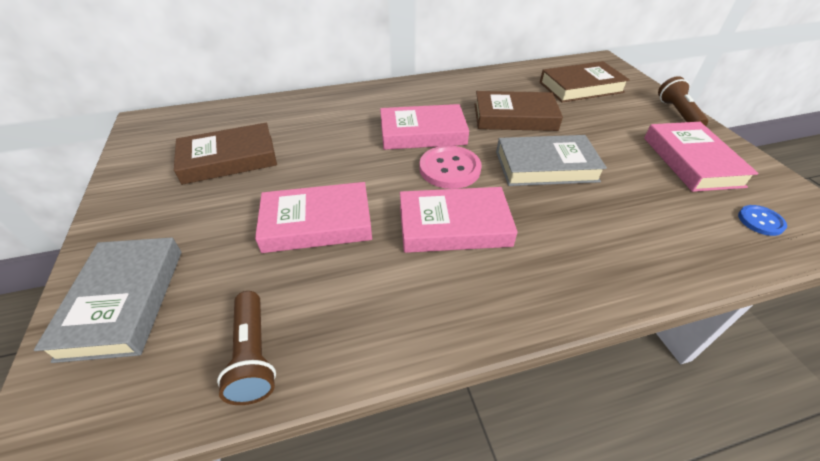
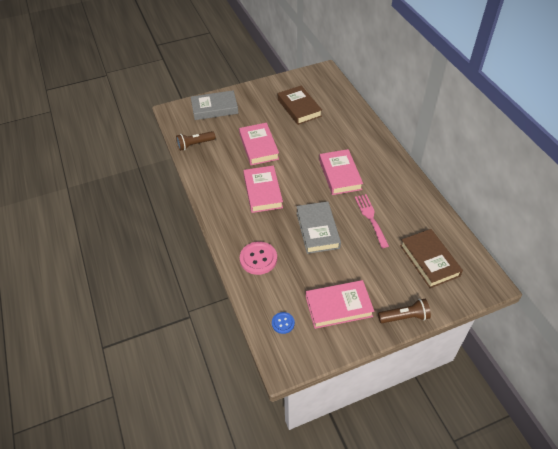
camera: 85 degrees right, 5 degrees up
pink button [419,145,481,189] -> pink button moved to [240,242,277,275]
brown book [475,91,563,131] -> pink fork [355,194,389,248]

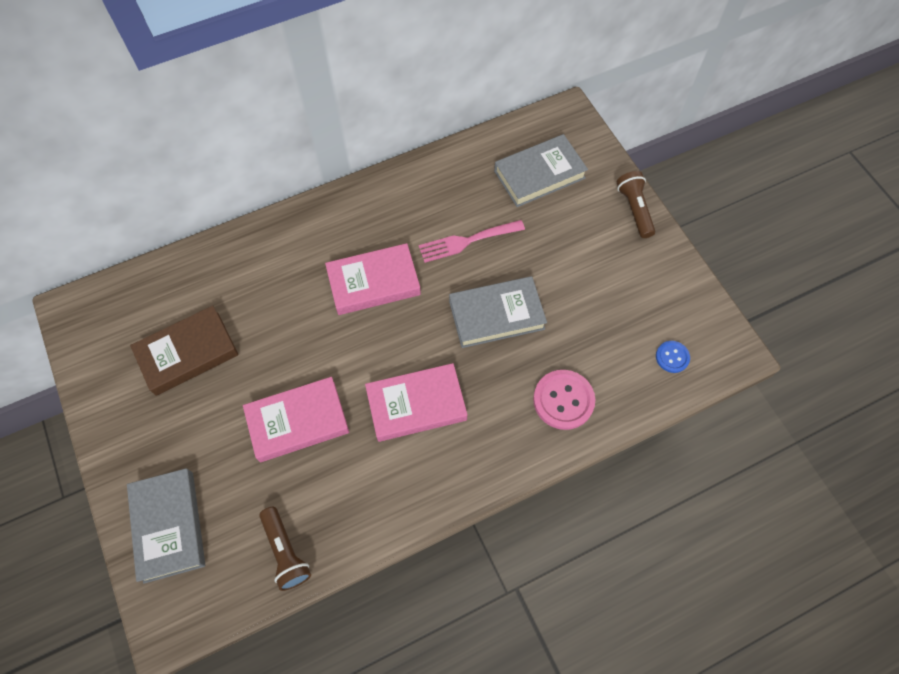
camera: 95 degrees left, 15 degrees up
pink book [306,280,374,329] -> none
brown book [400,229,463,288] -> grey book [494,134,588,207]

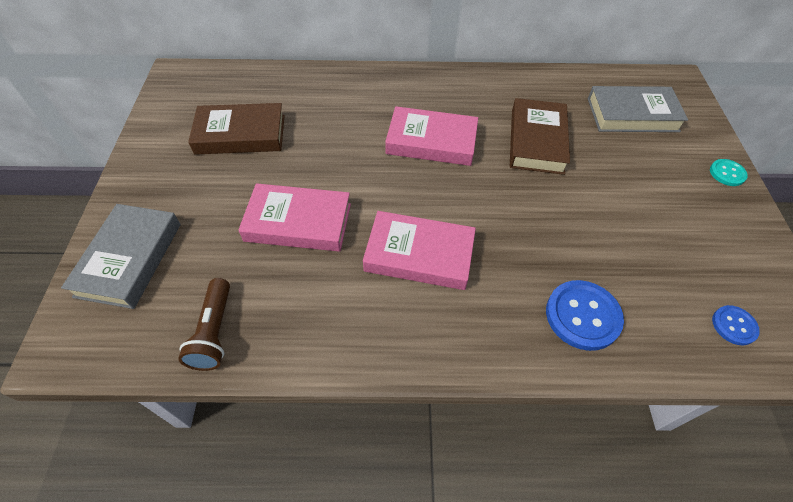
camera: 25 degrees right, 10 degrees down
pink fork [419,220,525,263] -> brown book [510,98,570,175]
grey book [449,276,547,348] -> none
pink button [533,370,595,430] -> blue button [546,280,624,351]
brown flashlight [617,171,655,238] -> turquoise button [710,159,748,186]

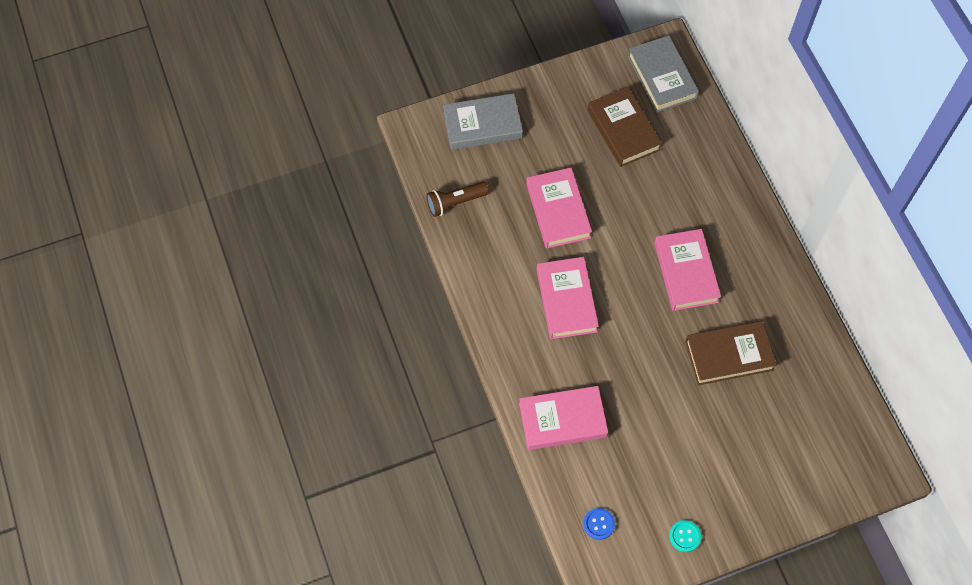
camera: 70 degrees right, 10 degrees up
blue button [546,280,624,351] -> pink book [519,386,608,450]
grey book [588,86,688,132] -> grey book moved to [628,35,699,112]
turquoise button [710,159,748,186] -> turquoise button moved to [669,520,701,552]

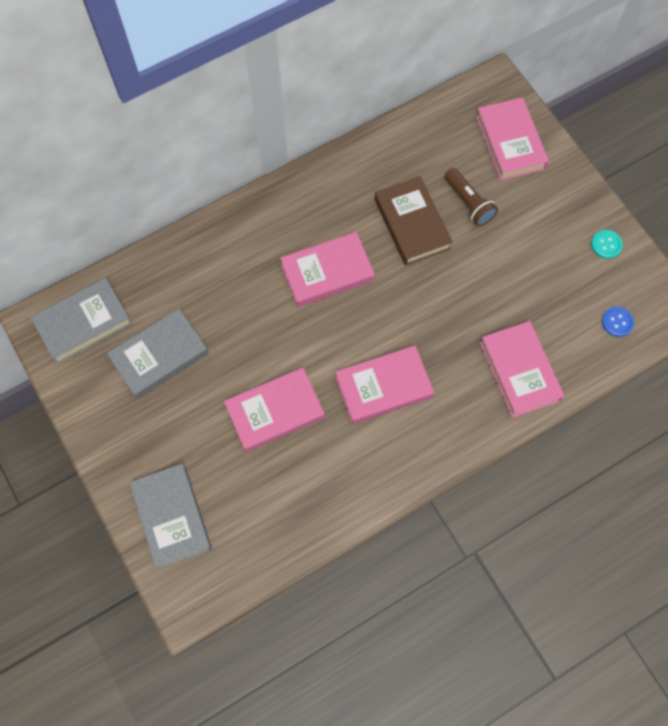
camera: 100 degrees left, 5 degrees up
brown flashlight [426,182,489,217] -> brown flashlight moved to [445,168,498,226]
brown book [588,87,662,167] -> grey book [107,308,209,399]
none -> pink book [476,97,549,181]

